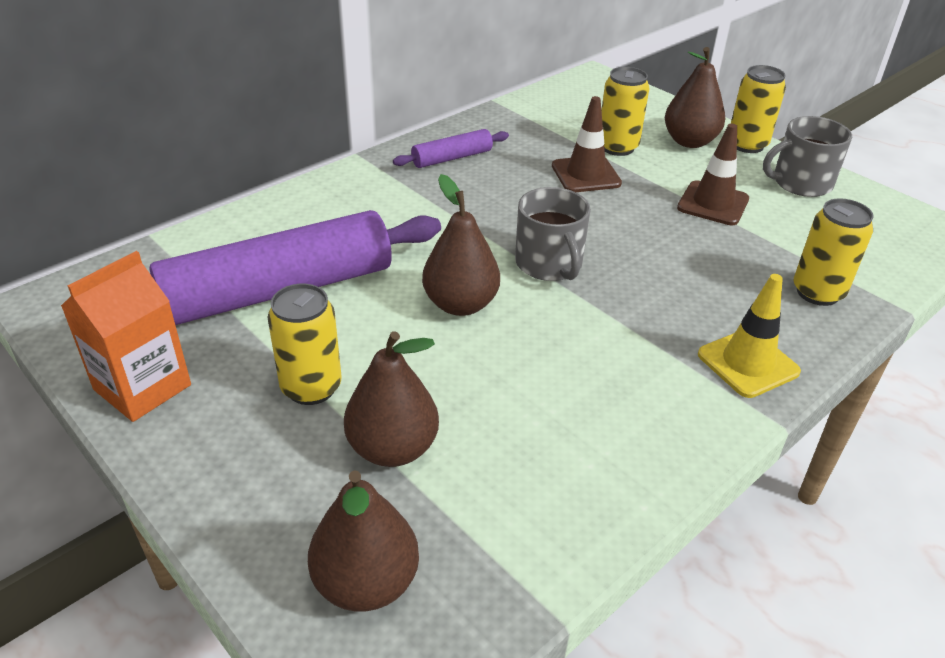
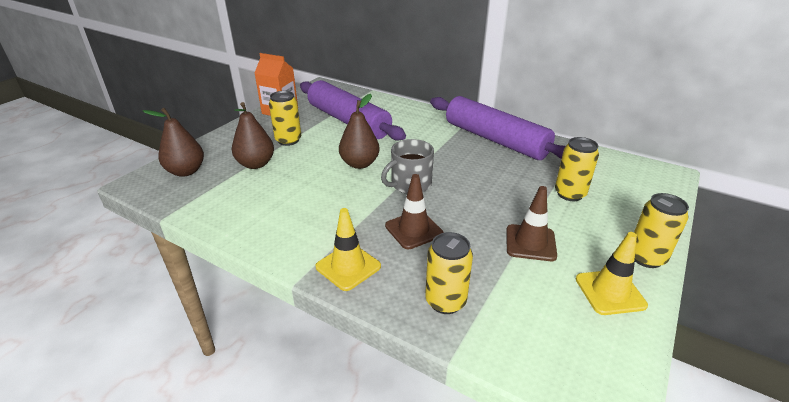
camera: 75 degrees right, 5 degrees down
purple rolling pin [393,129,509,168] -> purple rolling pin [430,96,565,160], size x2.21
brown traffic cone [552,96,622,192] -> brown traffic cone moved to [385,174,443,249]
brown pear [665,47,725,148] -> none
grey mug [763,116,852,197] -> yellow traffic cone [576,232,648,315]

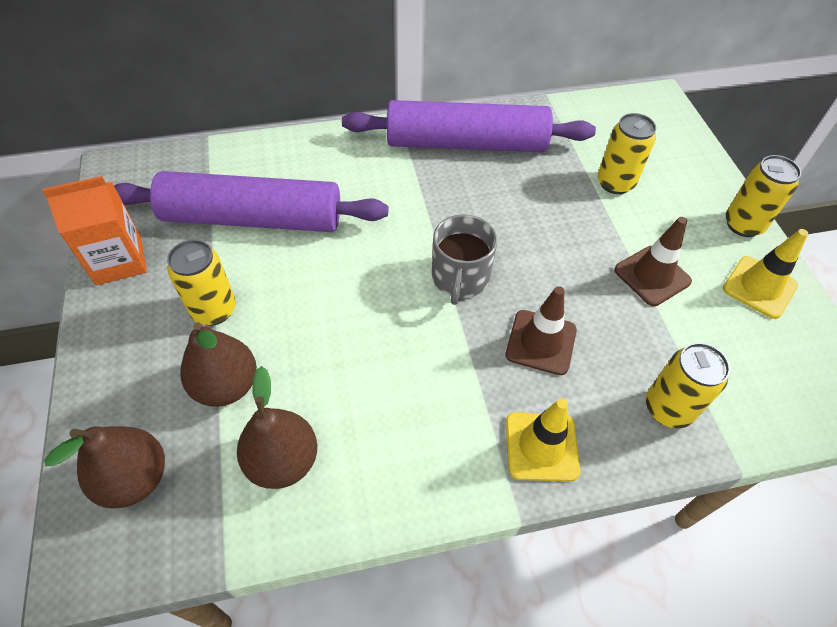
camera: 45 degrees left, 20 degrees up
brown pear [339,94,380,169] -> brown pear moved to [237,366,317,489]

